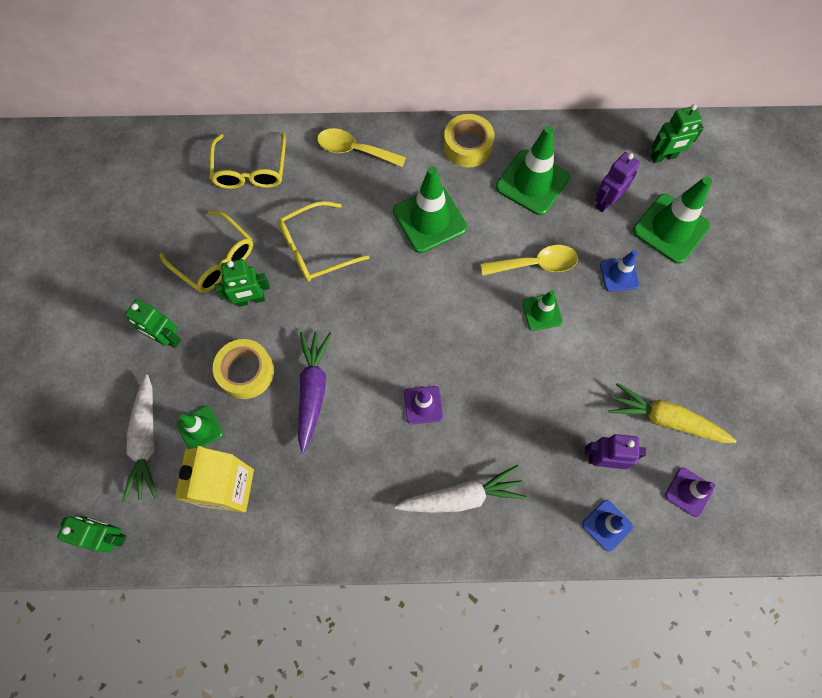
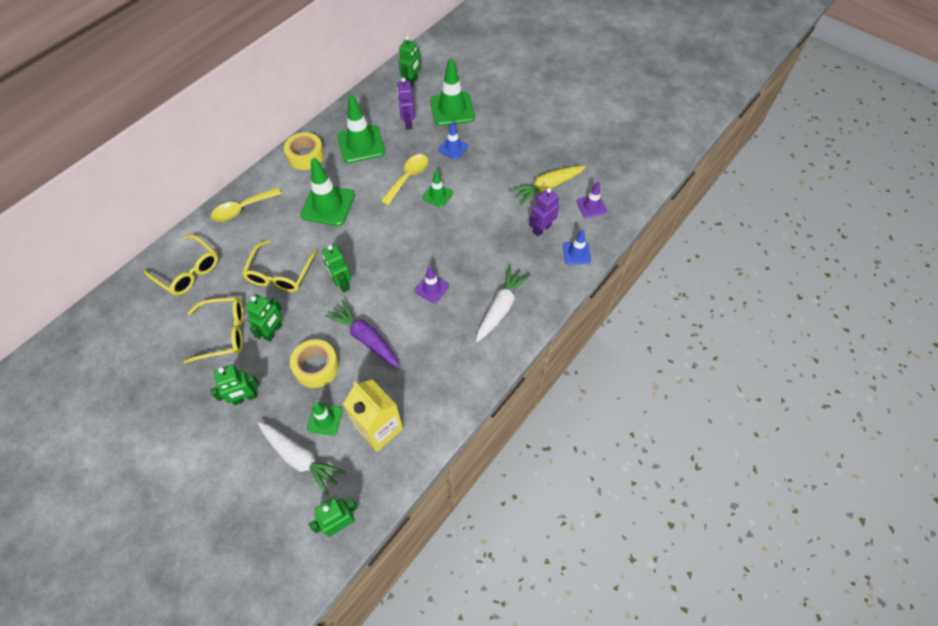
camera: 50 degrees left, 10 degrees down
none -> green robot [322,244,352,293]

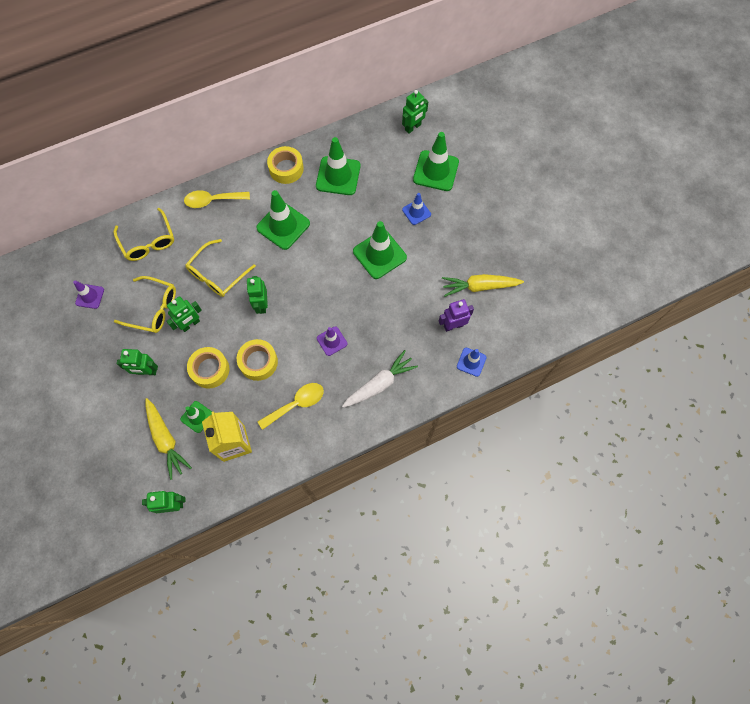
camera: 25 degrees right, 10 degrees up
white carrot [258,422,346,496] -> yellow carrot [145,398,192,480]
purple carrot [325,300,399,367] -> yellow tape [237,339,278,381]
yellow spoon [381,154,429,205] -> yellow spoon moved to [257,383,324,430]
purple robot [397,78,415,130] -> none
green traffic cone [422,170,453,208] -> green traffic cone [353,221,407,279], size x1.80
purple traffic cone [577,181,607,218] -> purple traffic cone moved to [73,280,104,309]

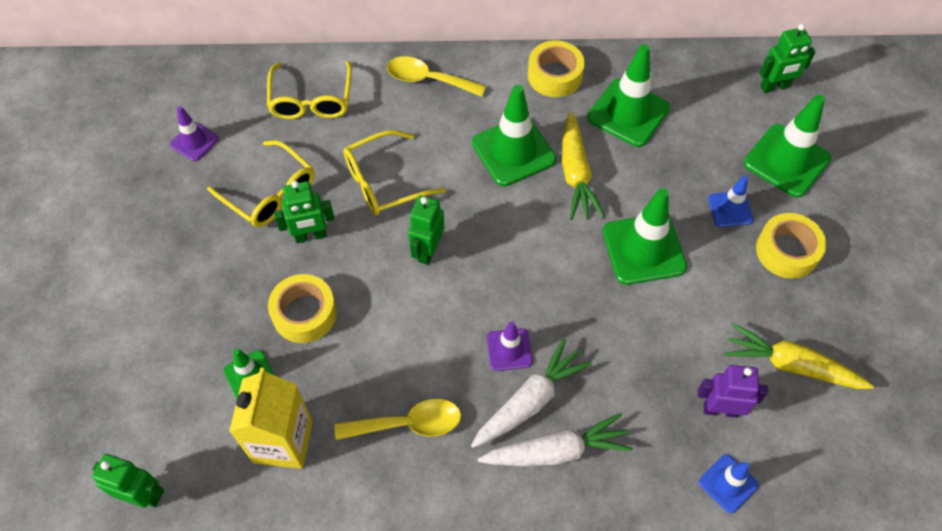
camera: 25 degrees right, 10 degrees down
green robot [117,349,158,375] -> none
yellow carrot [145,398,192,480] -> yellow carrot moved to [562,112,605,220]
yellow tape [237,339,278,381] -> yellow tape moved to [756,213,827,279]
none -> white carrot [471,338,592,448]

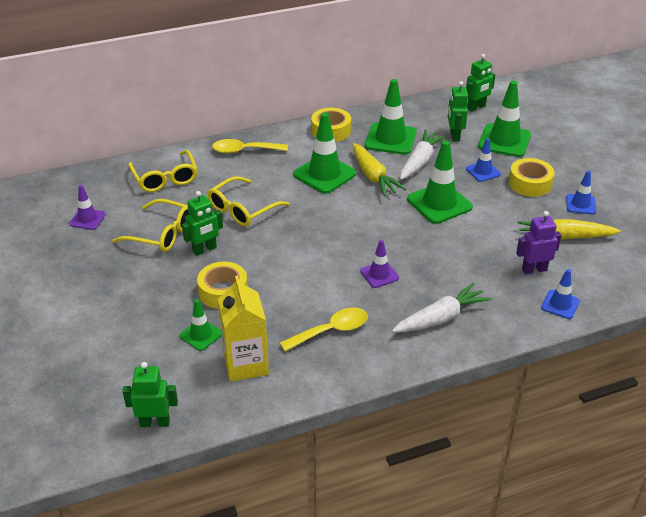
camera: 20 degrees left, 20 degrees down
green robot [408,196,444,265] -> green robot moved to [448,81,468,142]
white carrot [471,338,592,448] -> white carrot moved to [400,130,447,180]
none -> blue traffic cone [566,170,596,214]

